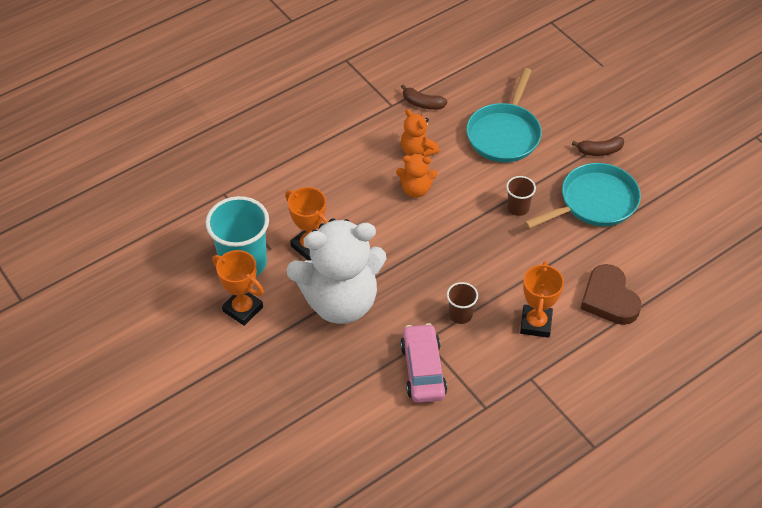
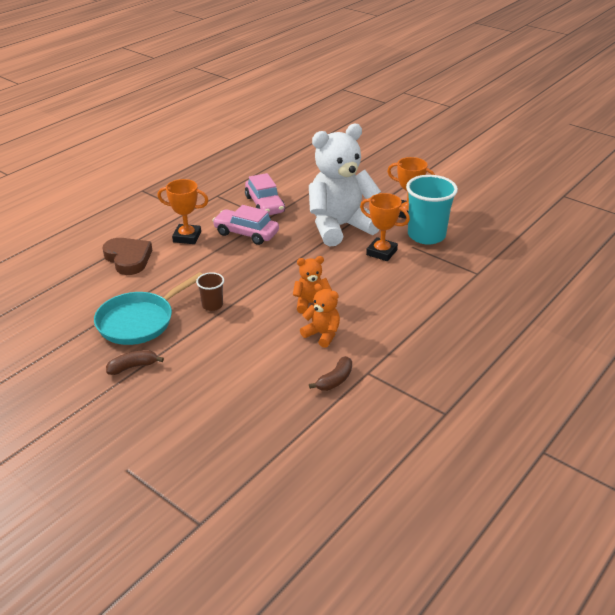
camera: 165 degrees right, 15 degrees down
brown banana [401,84,447,110] -> brown banana turned 120 degrees clockwise [309,356,352,391]
brown cup [447,282,478,324] -> pink car [212,205,279,245]
turquoise pan [466,68,542,162] -> none
orange trophy [520,261,564,338] -> orange trophy turned 75 degrees counterclockwise [157,179,209,244]

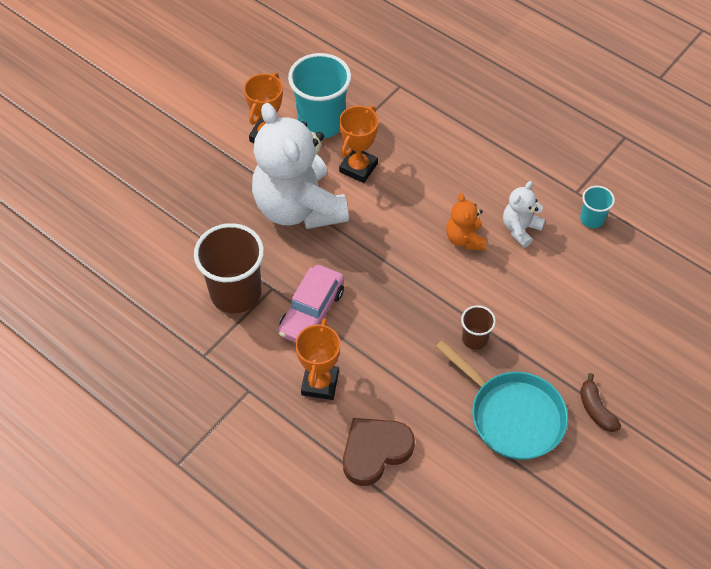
camera: 90 degrees left, 20 degrees up
pink car [245,173,285,215] -> brown cup [194,223,264,313]
orange teddy bear [300,284,340,348] -> white teddy bear [503,181,545,248]
brown banana [309,356,352,391] -> turquoise cup [580,186,615,228]

